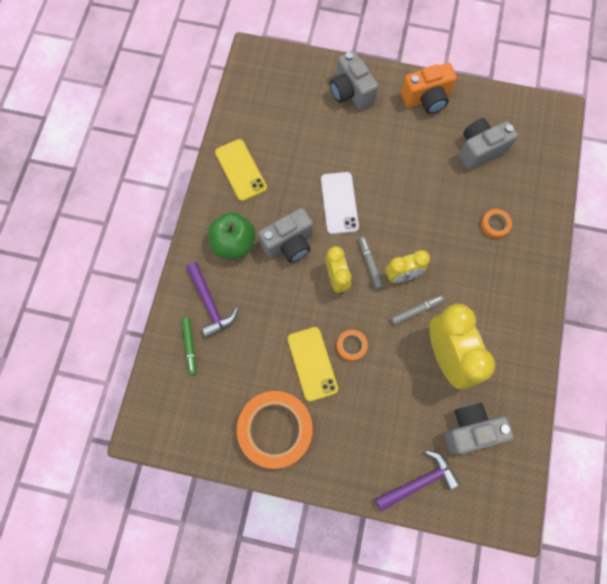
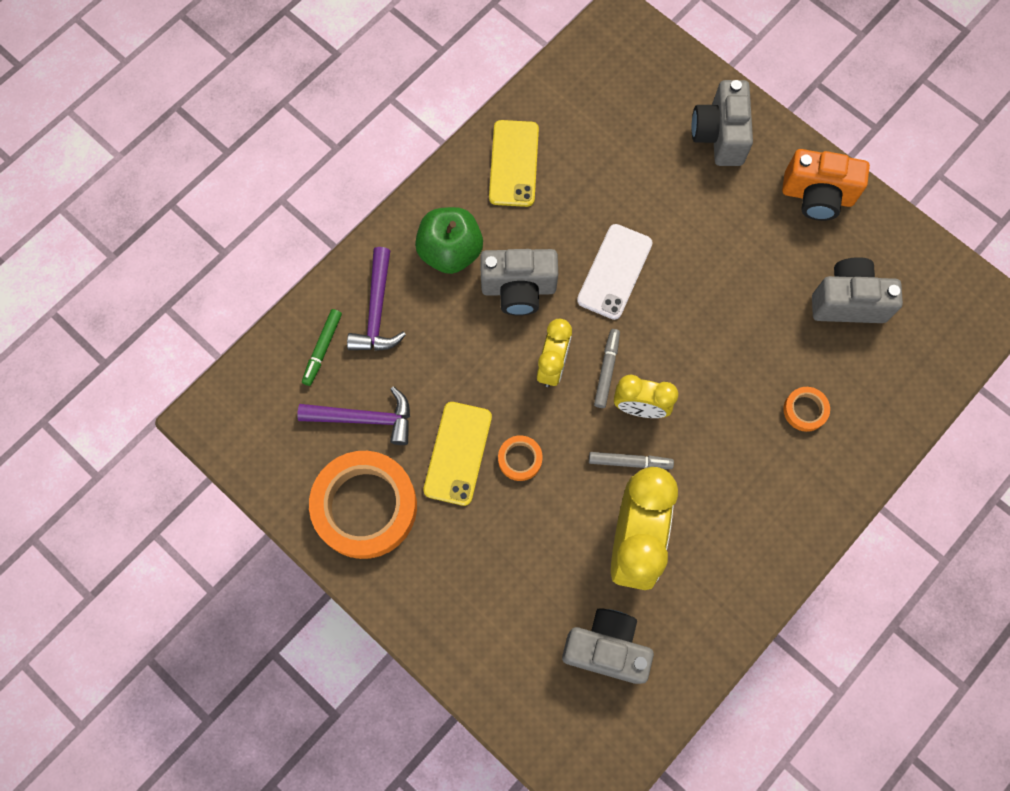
camera: 30 degrees right, 0 degrees up
purple hammer [375,450,460,511] -> purple hammer moved to [297,387,410,445]

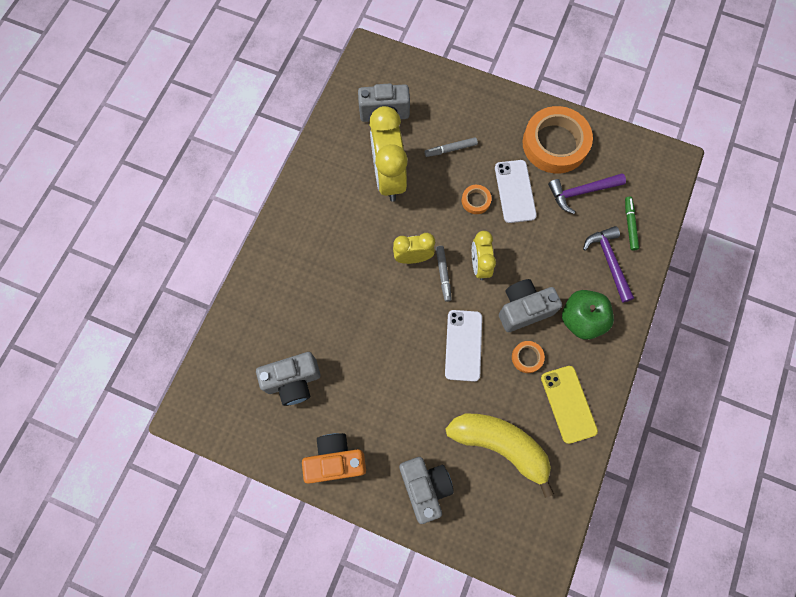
camera: 160 degrees right, 0 degrees up
yellow phone [423,402,492,506] -> white phone [495,160,537,223]
grey marker [589,452,674,469] -> grey marker moved to [425,137,478,157]
orange tape [783,387,830,432] -> orange tape moved to [512,341,545,373]
none -> yellow banana [445,414,554,498]

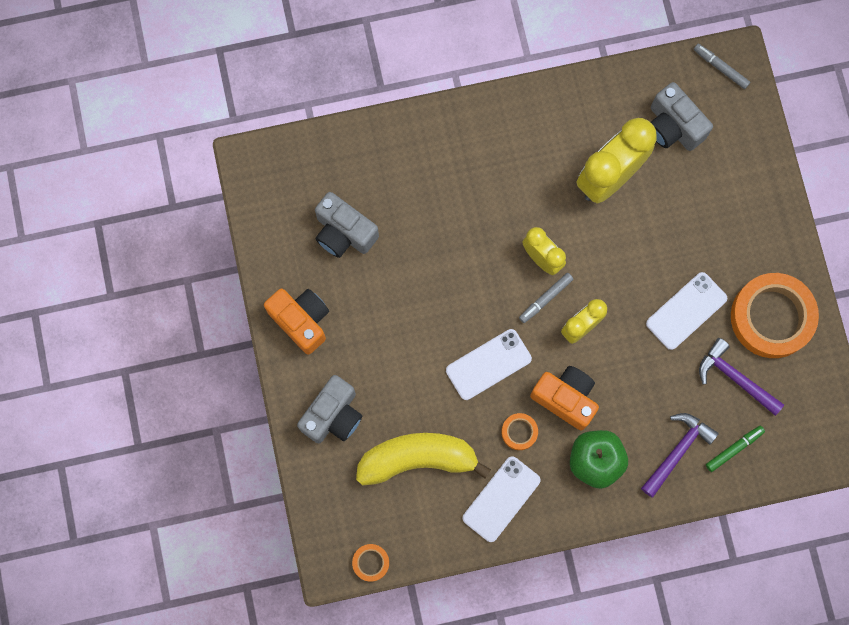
camera: 55 degrees right, 5 degrees up
grey marker [425,137,478,157] -> grey marker moved to [694,44,750,89]
yellow banana [445,414,554,498] -> yellow banana turned 90 degrees counterclockwise [356,433,491,485]
orange tape [462,185,492,214] -> orange tape moved to [352,544,389,582]
grey camera [499,279,562,332] -> orange camera [530,366,599,431]
yellow phone [541,366,598,444] -> white phone [463,456,541,542]

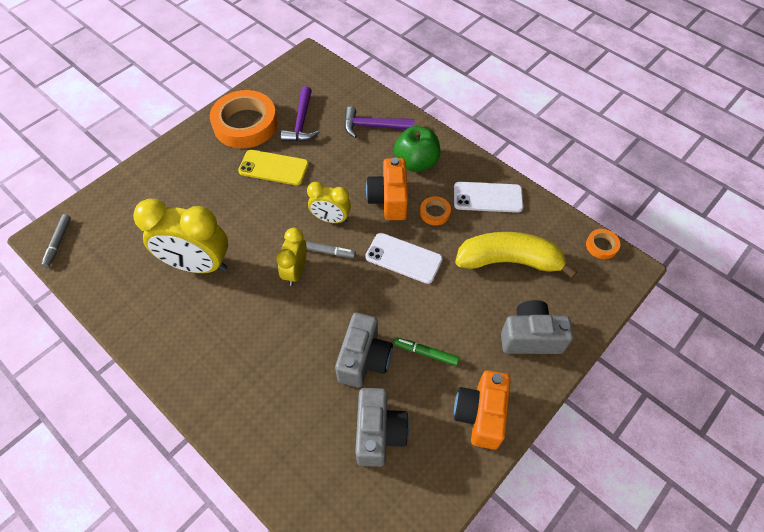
camera: 125 degrees left, 20 degrees down
yellow banana [356,433,491,485] -> yellow banana turned 135 degrees clockwise [455,232,578,278]
white phone [646,272,727,350] -> yellow phone [238,150,309,185]
grey camera [651,82,713,151] -> grey camera moved to [335,313,393,388]
green marker [706,426,765,472] -> green marker moved to [394,337,460,366]

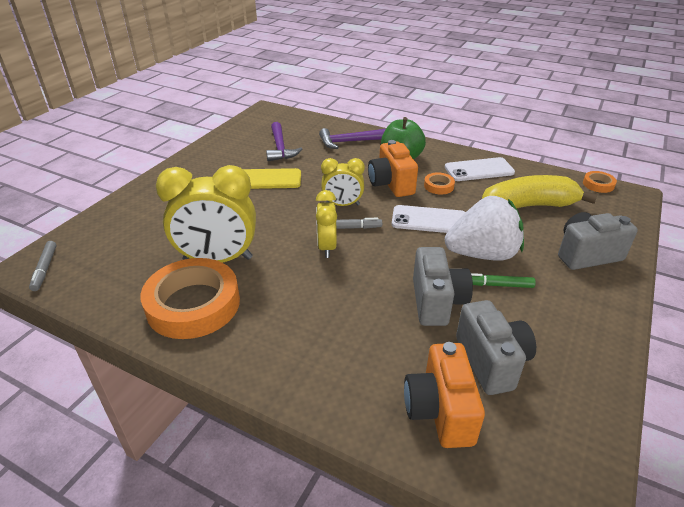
camera: 15 degrees left, 20 degrees down
orange tape [210,90,278,148] -> orange tape moved to [140,258,240,339]
orange camera [454,370,511,450] -> orange camera moved to [404,342,485,448]
none -> white strawberry [445,196,524,261]

